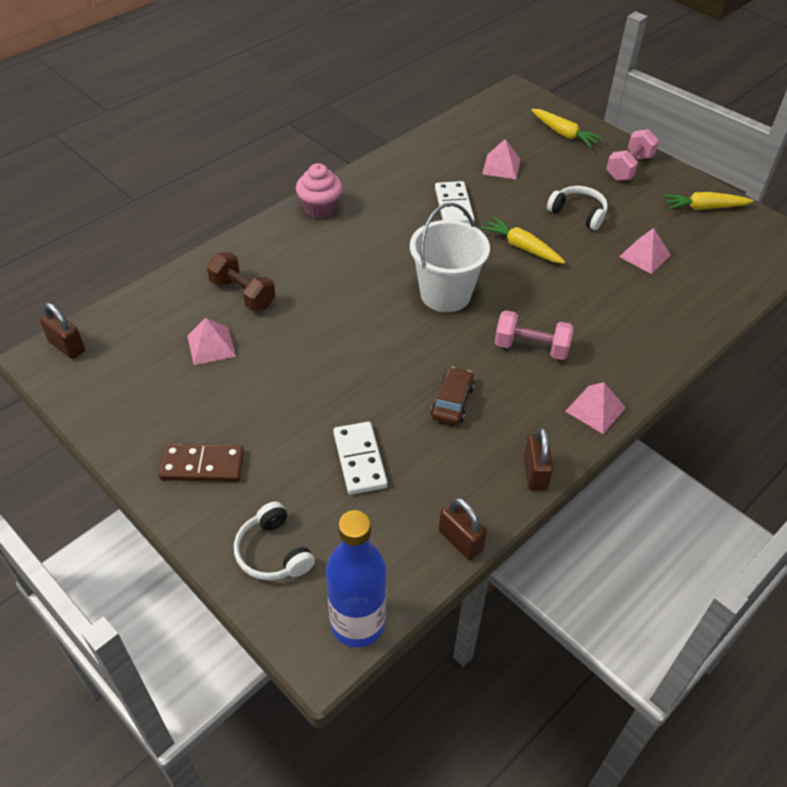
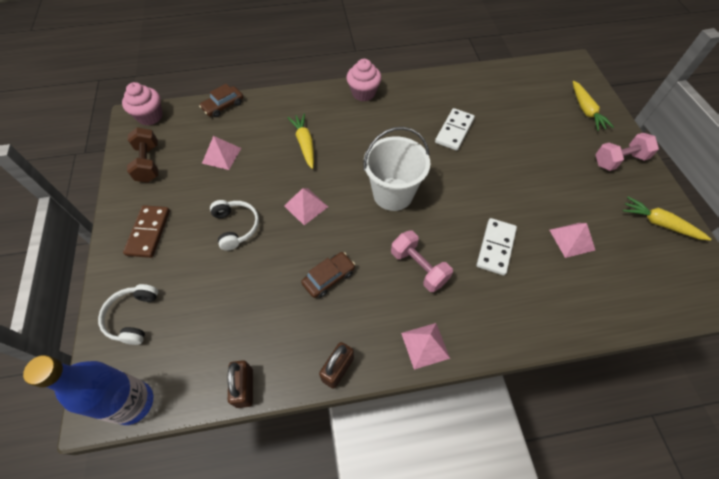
camera: 35 degrees right, 10 degrees up
brown padlock [40,303,85,359] -> pink cupcake [122,82,163,125]
brown domino [158,444,244,482] -> brown domino turned 60 degrees clockwise [123,205,170,258]
brown dumbbell [207,252,276,311] -> brown dumbbell moved to [127,127,158,182]
white domino [333,422,388,495] -> white domino moved to [477,218,517,275]
yellow carrot [480,216,565,264] -> yellow carrot moved to [288,113,314,169]
pink pyramid [482,139,521,179] -> pink pyramid moved to [284,188,328,225]
white headphones [547,186,608,230] -> white headphones moved to [210,200,259,251]
none -> brown car [199,84,243,117]

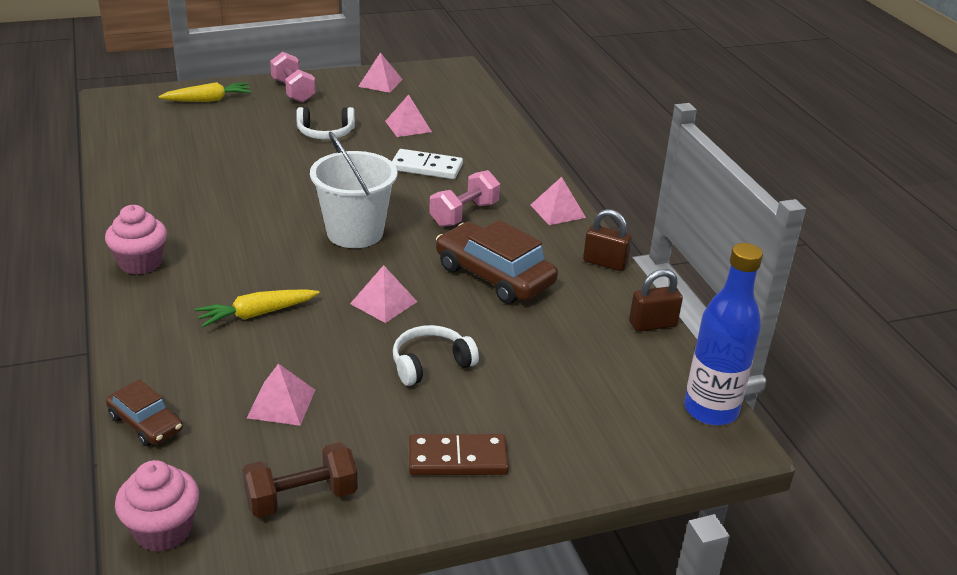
camera: 100 degrees left, 25 degrees down
white headphones [98,284,158,345] -> white headphones moved to [296,107,355,139]
brown car [301,252,355,298] -> brown car [436,220,558,304], size x1.79
white domino [435,108,475,151] -> none
yellow carrot [623,197,712,241] -> pink pyramid [358,52,403,93]

